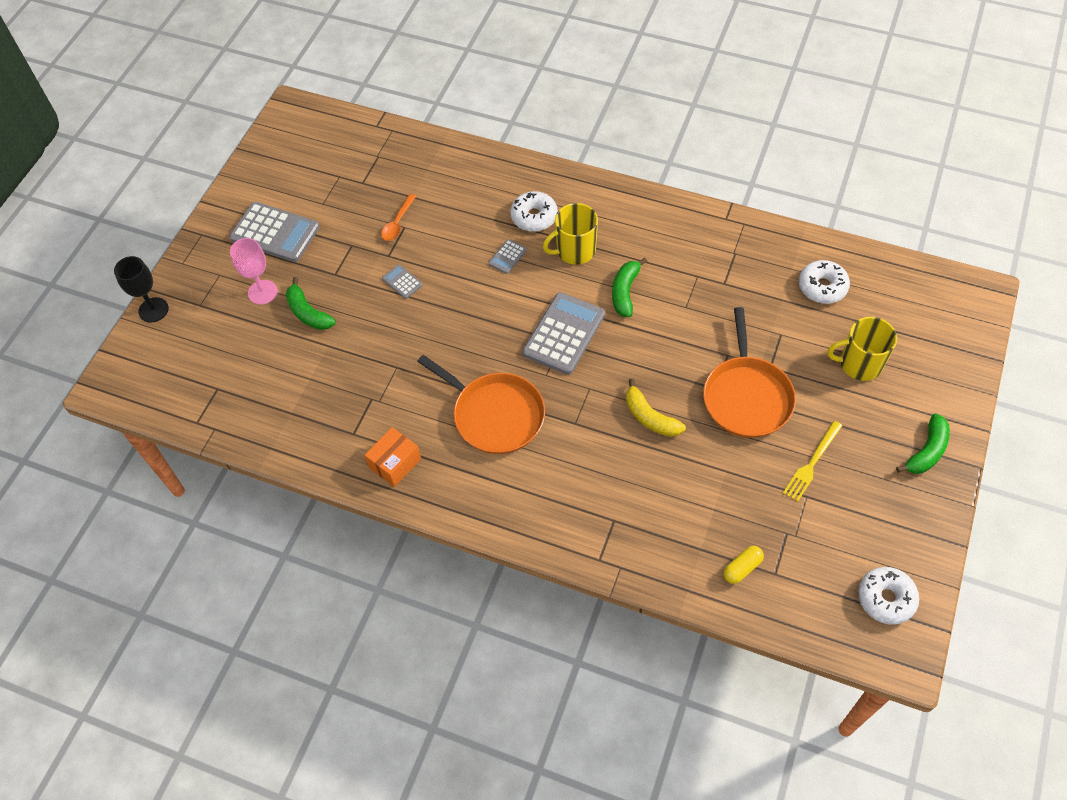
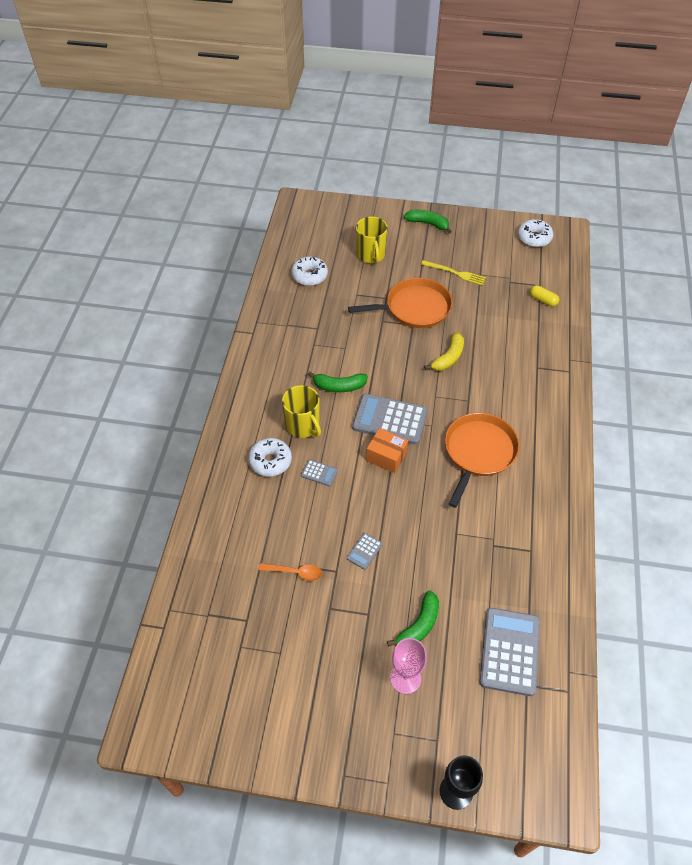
camera: 105 degrees left, 5 degrees down
grey calculator [230,202,320,262] -> grey calculator moved to [480,608,540,696]
orange box [364,427,421,487] -> orange box moved to [366,428,408,473]

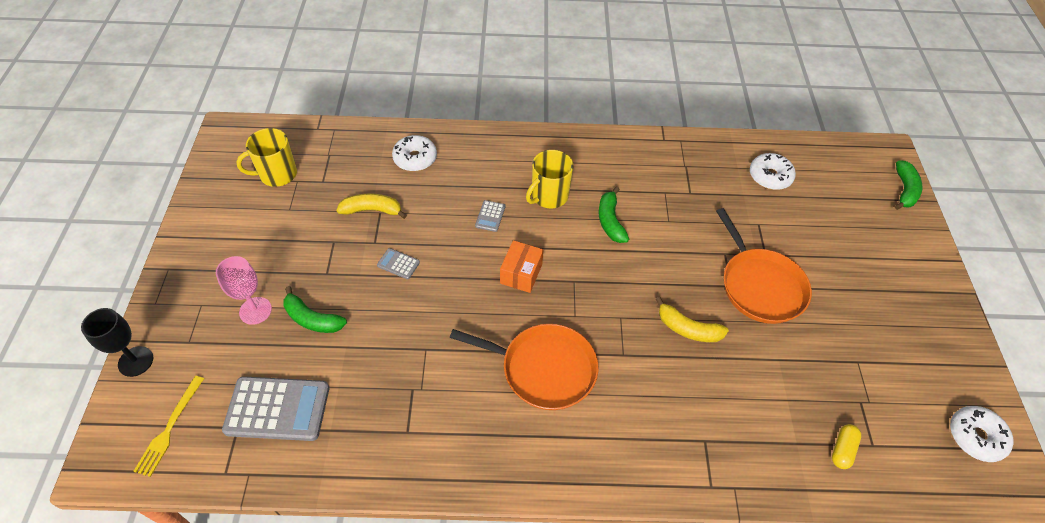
camera: 80 degrees right, 0 degrees up
white donut [248,438,292,477] -> white donut moved to [392,135,437,171]
orange spoon [258,563,322,581] -> yellow banana [336,193,407,219]
grey calculator [352,394,428,445] -> none
yellow mug [356,216,388,263] -> yellow mug moved to [236,128,297,187]
green banana [404,210,452,234] -> green banana moved to [895,160,922,210]
yellow fork [421,260,486,286] -> yellow fork moved to [133,376,204,477]

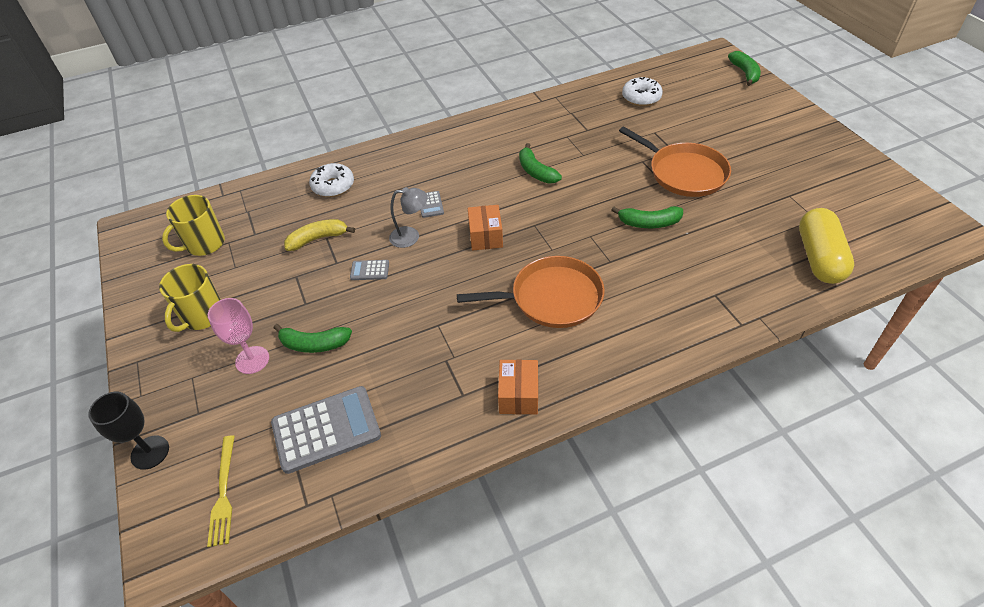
camera: 20 degrees left, 5 degrees down
yellow mug [526,150,574,208] -> yellow mug moved to [159,264,221,332]
yellow banana [655,297,729,342] -> green banana [611,206,683,228]
yellow capsule [832,424,861,469] -> yellow capsule [799,208,854,284], size x2.10
white donut [950,406,1013,462] -> none
none -> grey lamp [389,187,428,248]
none -> orange box [498,360,538,414]

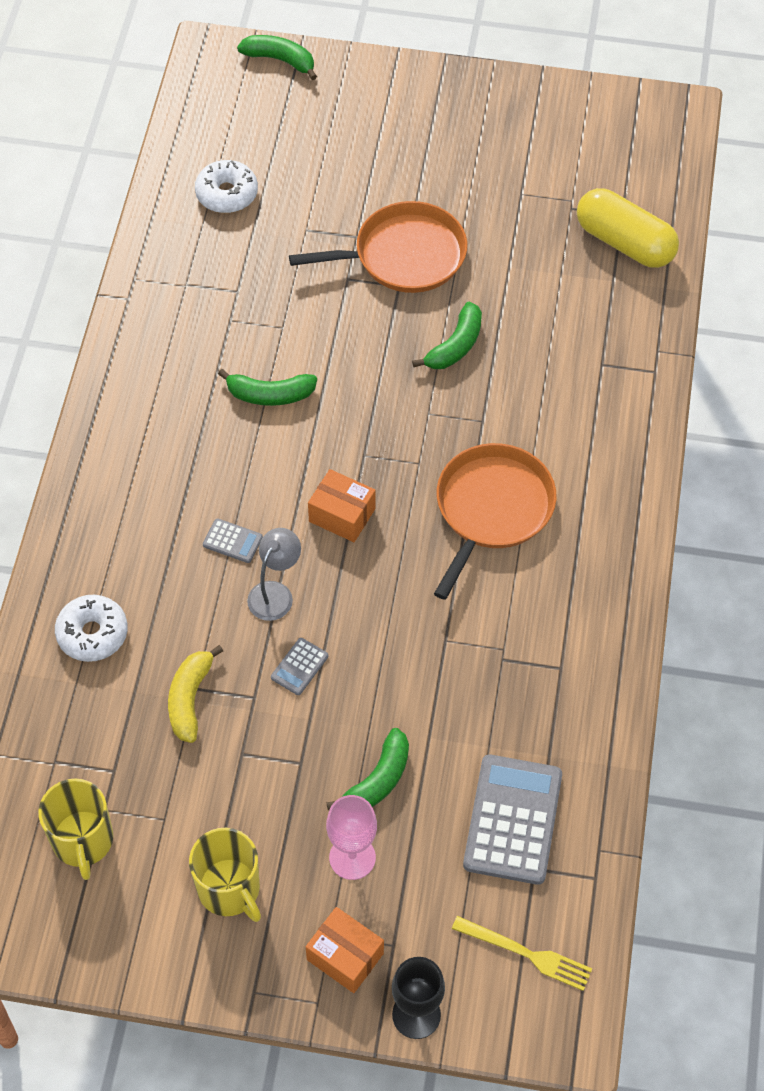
camera: 60 degrees left, 10 degrees up
orange box [498,360,538,414] -> orange box moved to [306,907,384,993]

